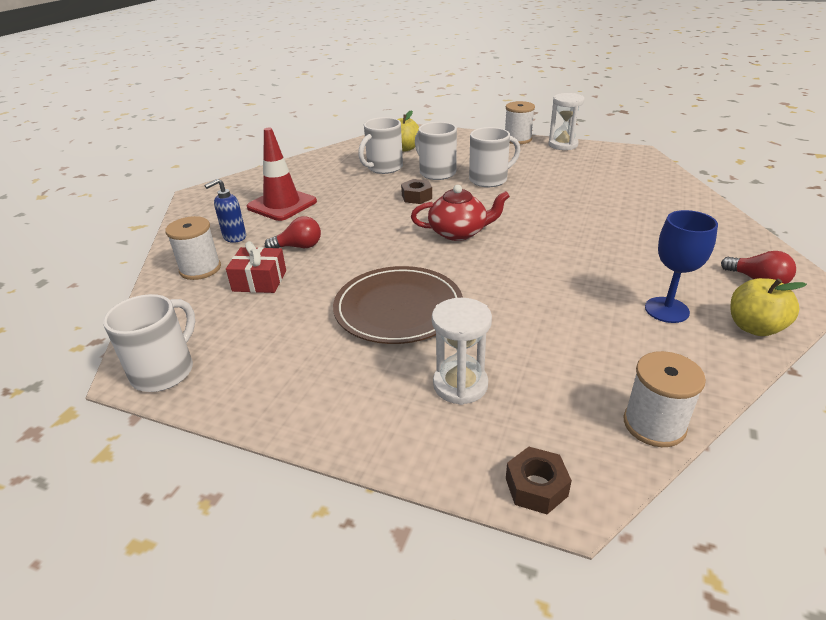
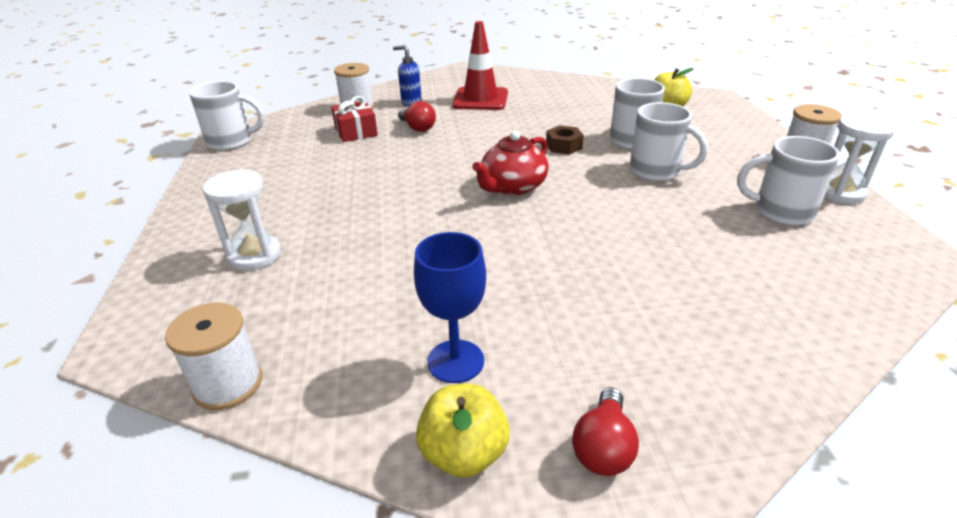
camera: 60 degrees right, 0 degrees up
brown plate [333,266,463,344] -> none
white mug [358,117,403,174] -> white mug moved to [737,136,840,226]
red teapot [411,185,510,241] -> red teapot turned 75 degrees clockwise [472,131,549,195]
brown nut [506,447,572,514] -> none

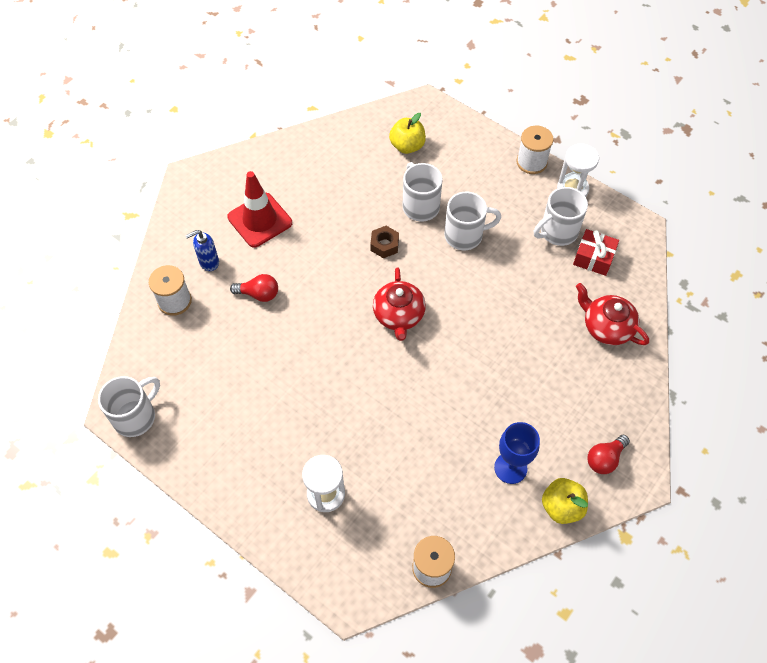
camera: 45 degrees left, 25 degrees up
red gift [331,96,378,142] -> red gift moved to [573,229,619,276]
red light bulb [572,387,639,476] -> red light bulb turned 75 degrees clockwise [587,435,630,474]
none -> red teapot [576,283,649,345]

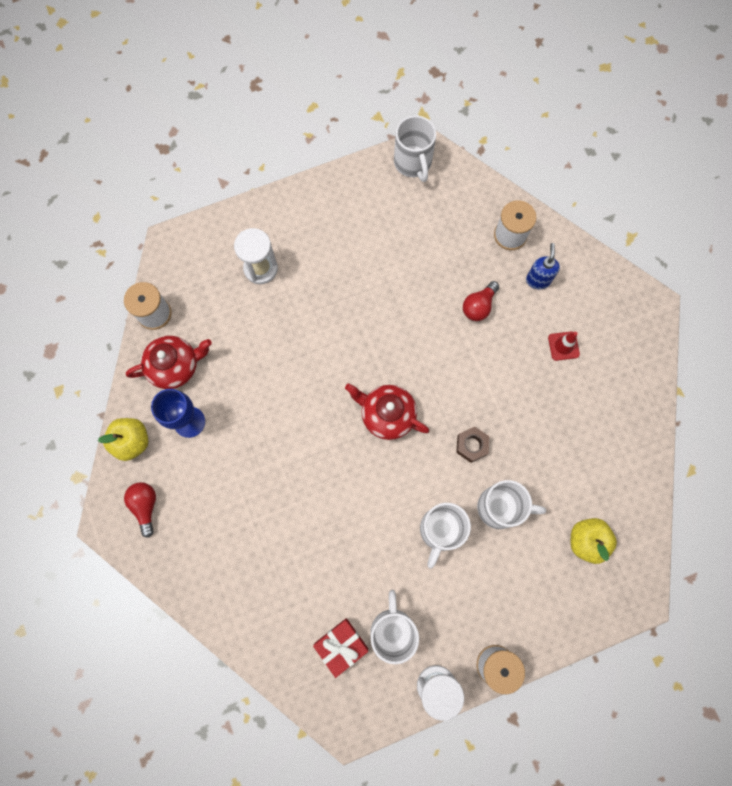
camera: 120 degrees right, 15 degrees up
red traffic cone [227,171,292,248] -> red traffic cone [548,331,580,361], size x0.51
red teapot [576,283,649,345] -> red teapot moved to [126,336,212,389]

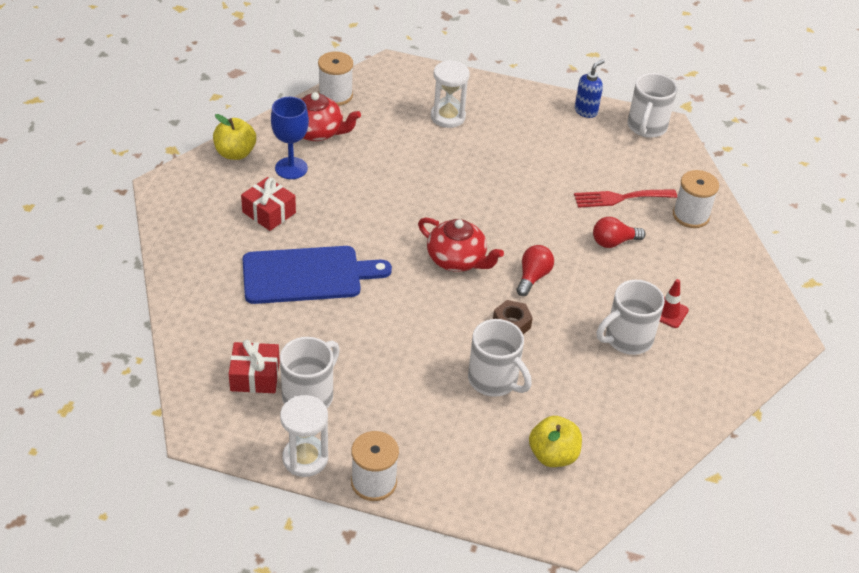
camera: 35 degrees right, 30 degrees down
red light bulb [124,482,156,538] -> red light bulb moved to [516,245,554,296]
red teapot [345,383,429,440] -> red teapot turned 150 degrees clockwise [418,217,504,272]
white mug [420,503,471,569] -> white mug moved to [597,280,665,355]
blue soap dispenser [526,243,560,289] -> blue soap dispenser moved to [575,59,605,118]
none -> red gift [241,177,296,231]
none -> blue cutting board [243,246,392,304]
none -> red fork [574,189,677,208]

